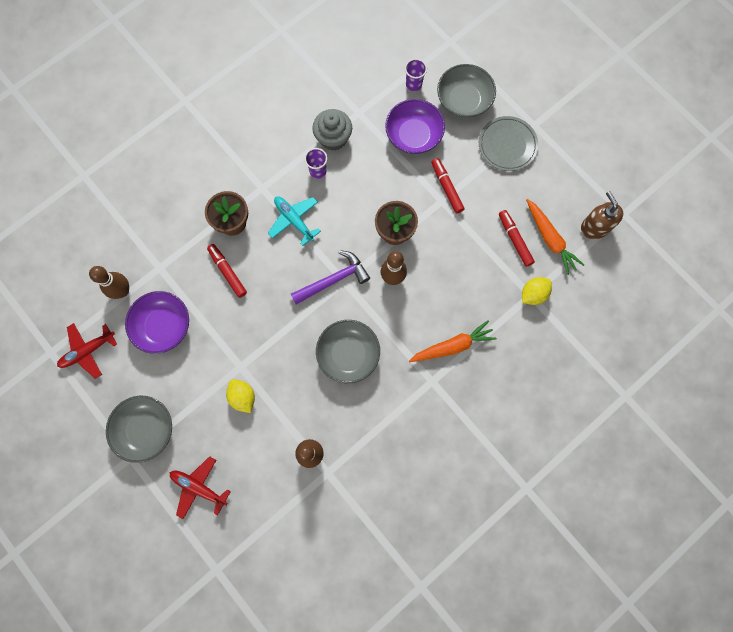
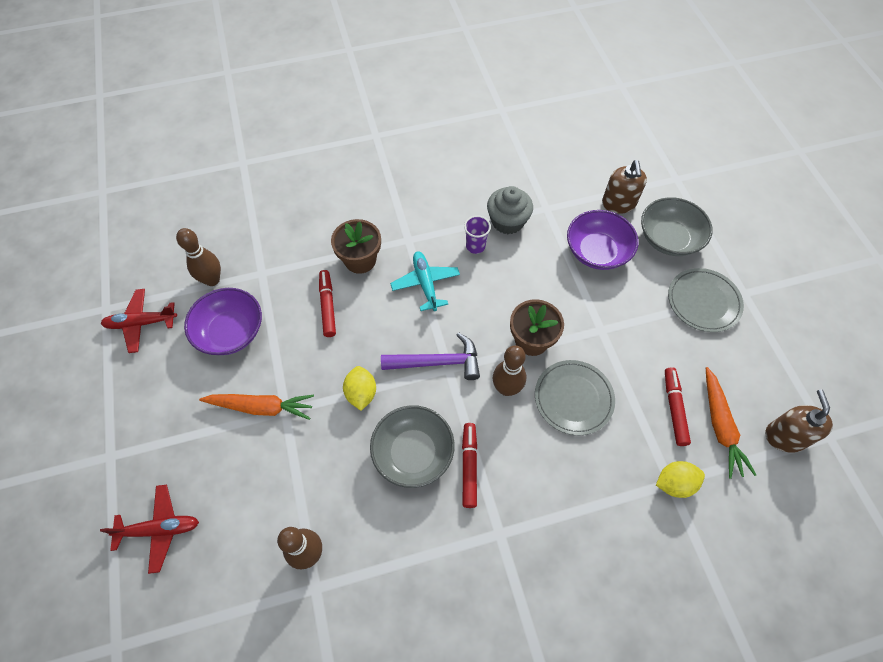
camera: 25 degrees right, 15 degrees down
grey bowl [106,396,172,463] -> none
red plane [170,456,231,519] -> red plane turned 120 degrees clockwise [100,485,199,574]
yellow lemon [226,379,255,413] -> yellow lemon moved to [343,366,376,411]
purple cup [405,58,427,91] -> brown soap dispenser [602,160,647,214]
orange carrot [409,320,497,362] -> orange carrot moved to [199,394,314,420]
red marker [431,158,465,213] -> red marker moved to [462,423,477,508]
none -> grey plate [535,360,615,435]

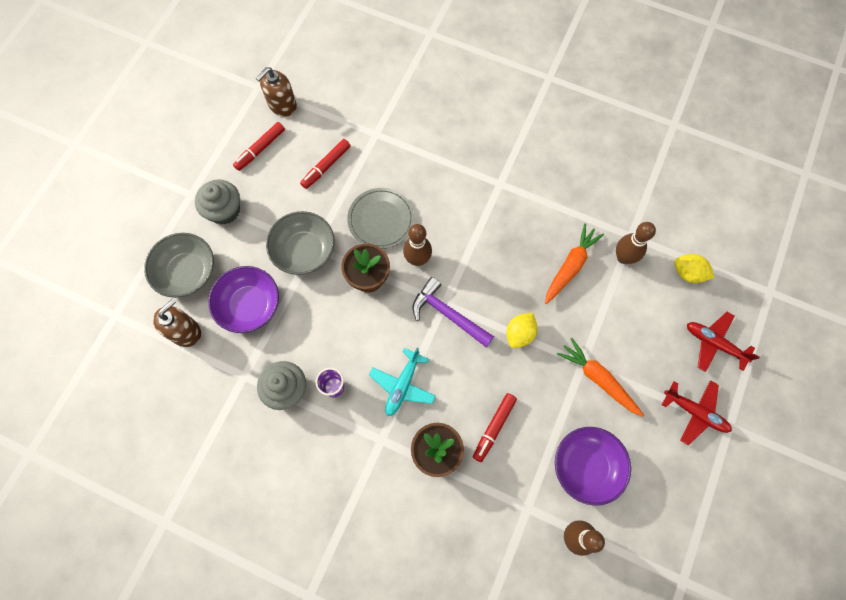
camera: 140 degrees left, 10 degrees up
red plane [101,289,177,353] -> red plane moved to [662,380,732,445]
grey bowl [370,405,455,488] -> grey bowl moved to [266,211,335,275]
red marker [462,423,477,508] -> red marker moved to [233,122,285,171]
yellow lemon [656,461,705,498] -> yellow lemon moved to [675,254,714,283]
grey plate [668,268,744,332] -> grey cupcake [195,179,240,225]
orange carrot [706,367,756,479] -> orange carrot moved to [545,223,604,304]

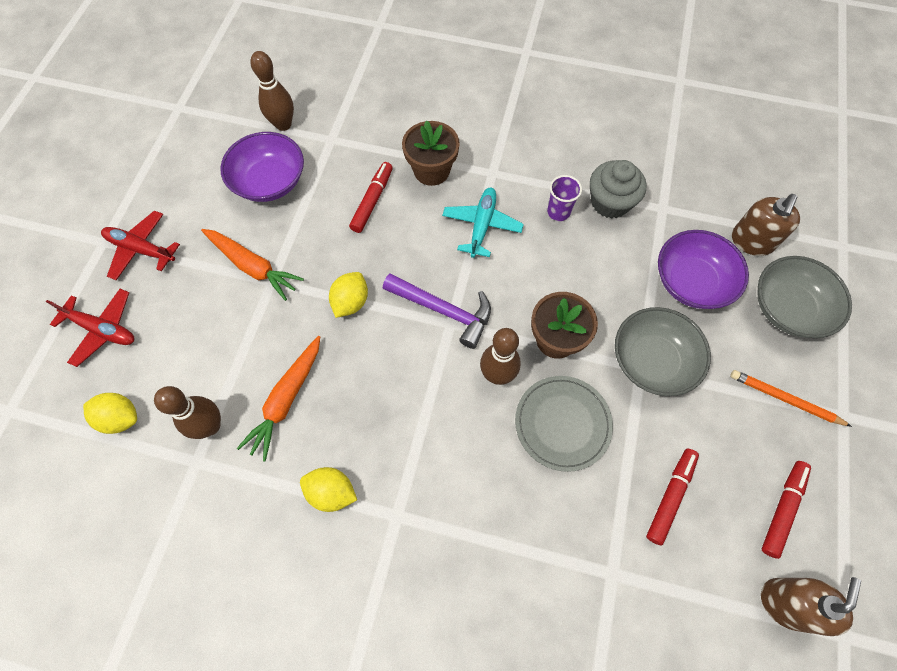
camera: 170 degrees right, 5 degrees down
grey cupcake [195,179,240,225] -> orange pencil [730,370,852,427]
none -> yellow lemon [300,467,357,512]

